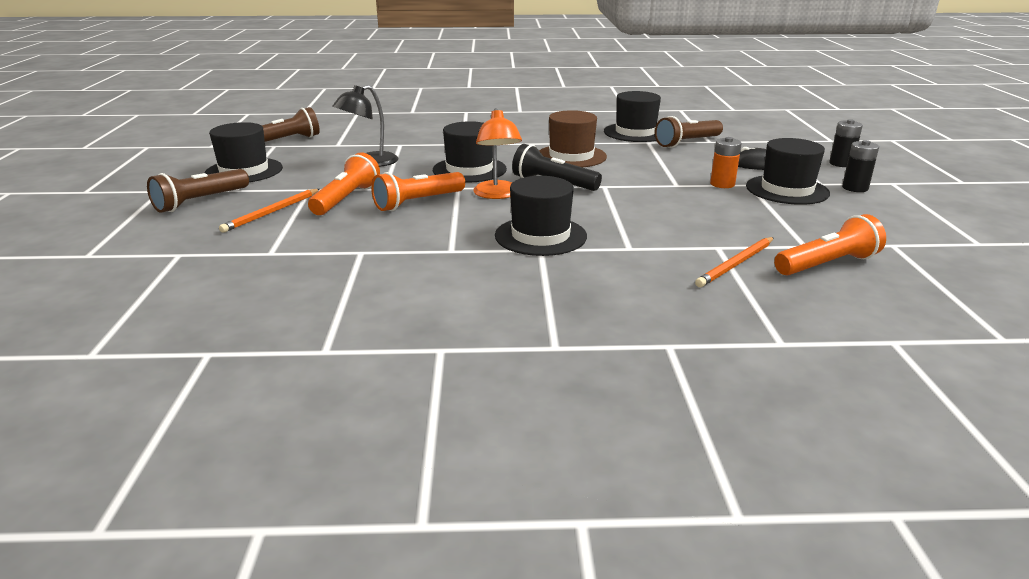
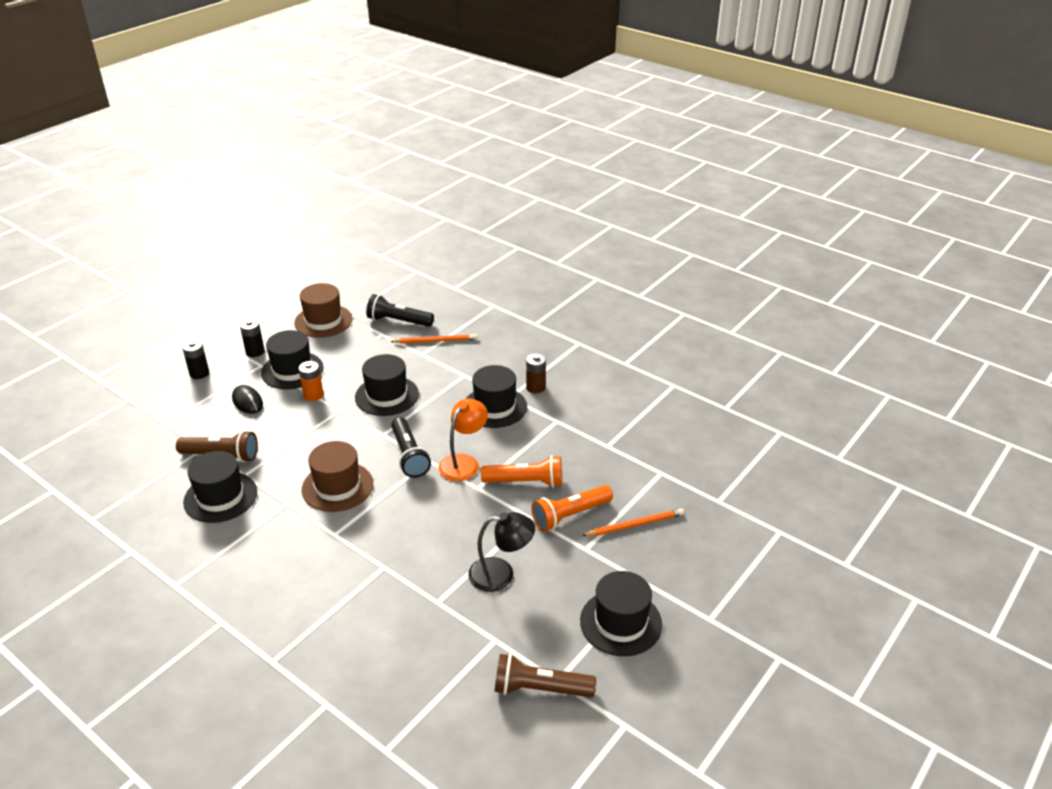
camera: 140 degrees left, 10 degrees up
brown flashlight [147,169,249,213] -> none
black hat [433,121,507,183] -> black hat moved to [355,354,419,416]
orange flashlight [774,214,886,276] -> black flashlight [366,294,434,327]
none -> brown hat [294,283,353,338]
none -> brown battery [526,353,546,393]

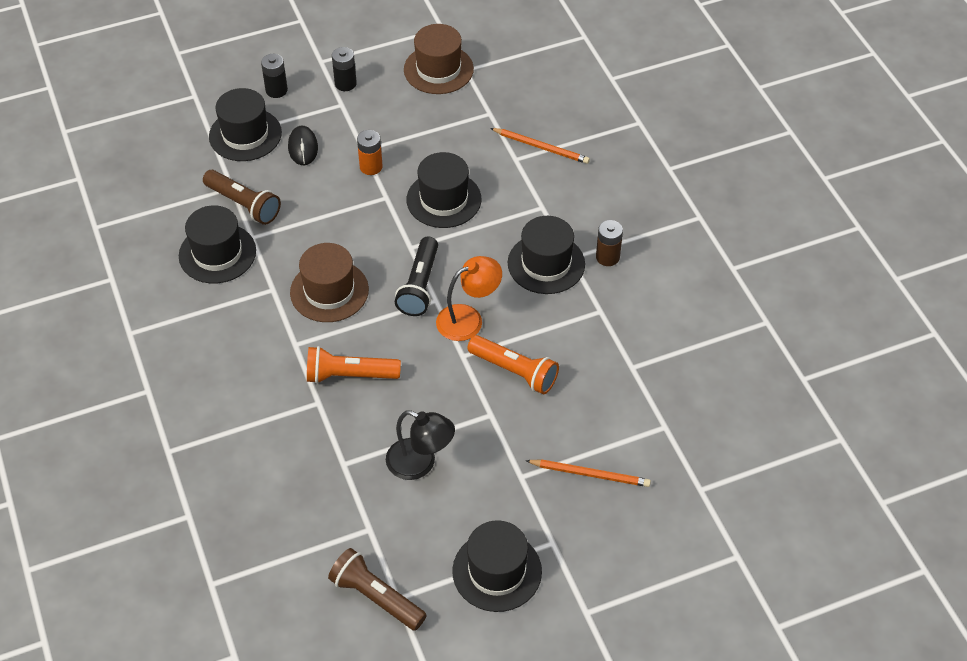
camera: 30 degrees right, 15 degrees up
black hat [261,330,324,389] -> black hat moved to [209,88,282,161]
black flashlight [366,294,434,327] -> none
orange flashlight [531,485,613,532] -> orange flashlight moved to [307,346,401,384]

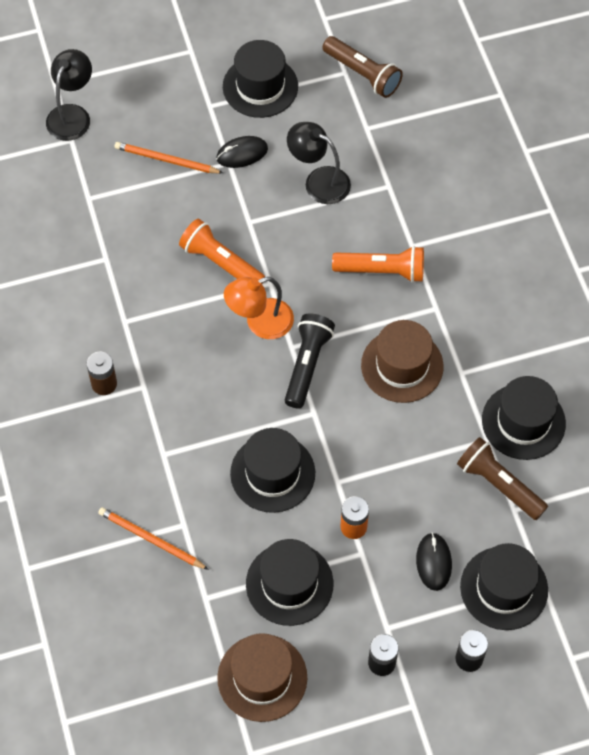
camera: 175 degrees left, 10 degrees up
black hat [508,216,585,294] -> black hat moved to [246,539,333,626]
none -> black lamp [46,49,92,141]
none -> black mouse [216,136,268,168]

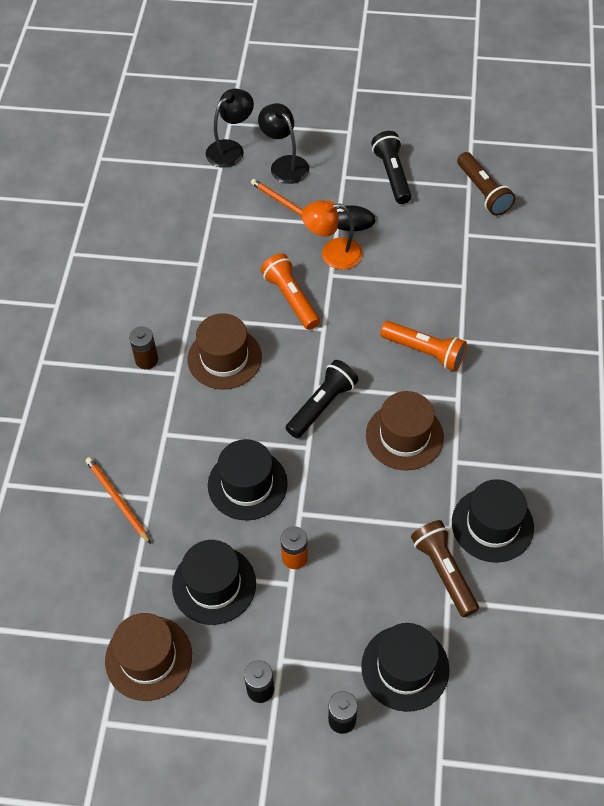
camera: 25 degrees right, 5 degrees down
black hat [223,40,298,118] -> black flashlight [371,131,411,204]
orange lamp [224,277,294,339] -> orange lamp moved to [302,200,363,269]
black lamp [287,122,351,204] -> black lamp moved to [258,103,309,184]
black mouse [416,533,452,591] -> none
none -> brown hat [188,313,262,390]

